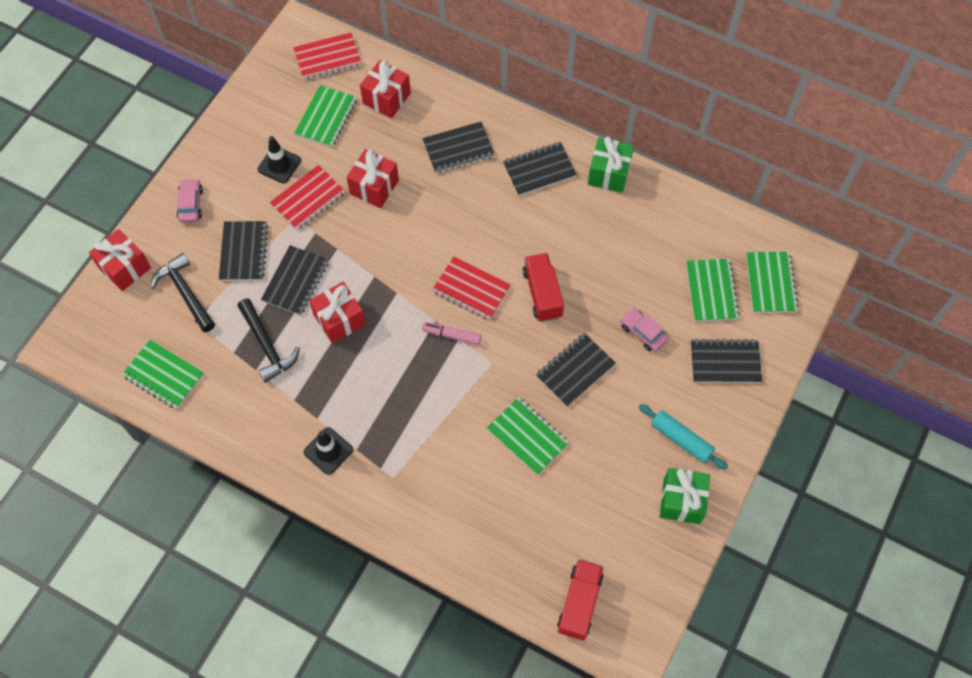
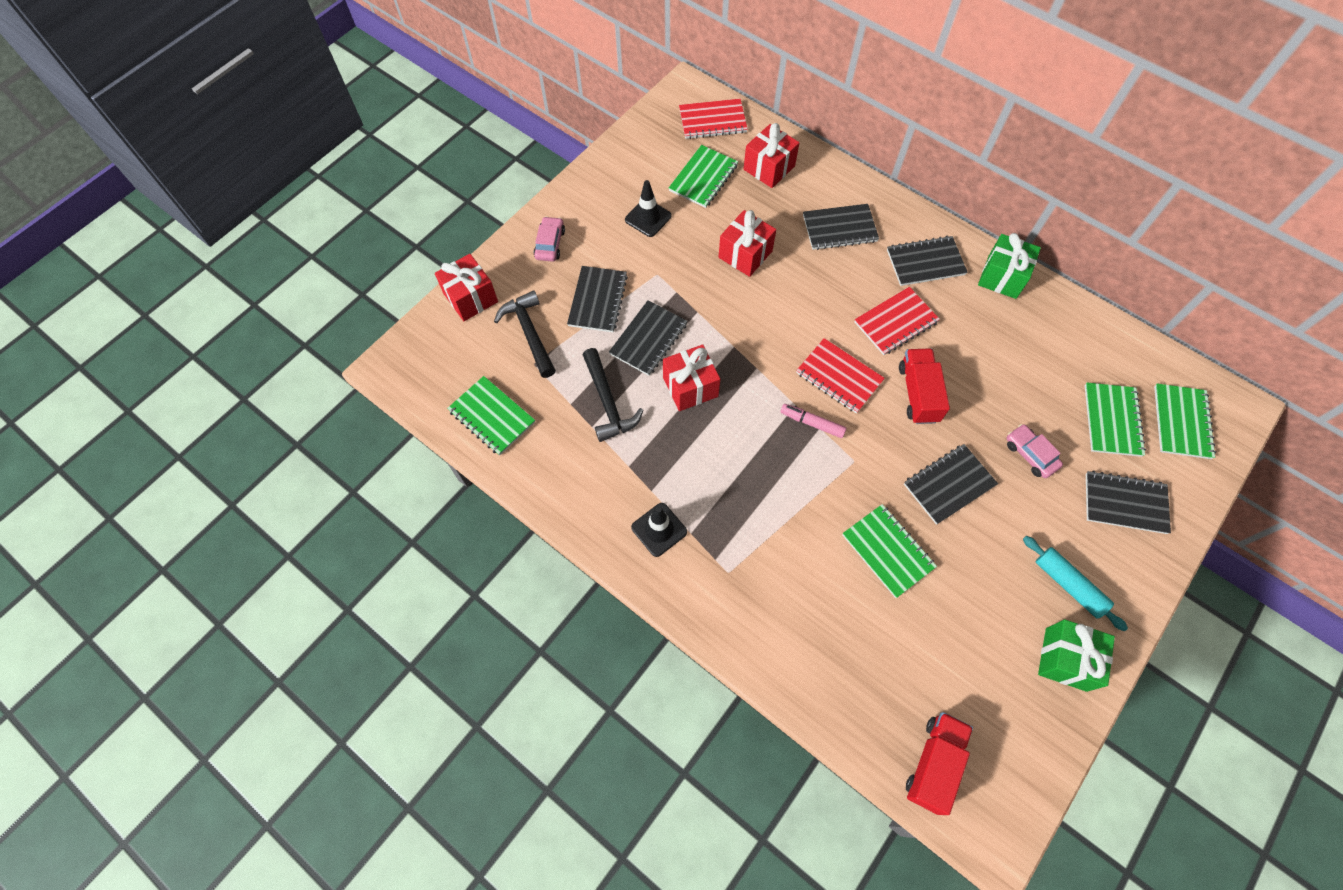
camera: 10 degrees right, 0 degrees up
red notebook [269,165,345,231] -> red notebook moved to [855,287,940,355]

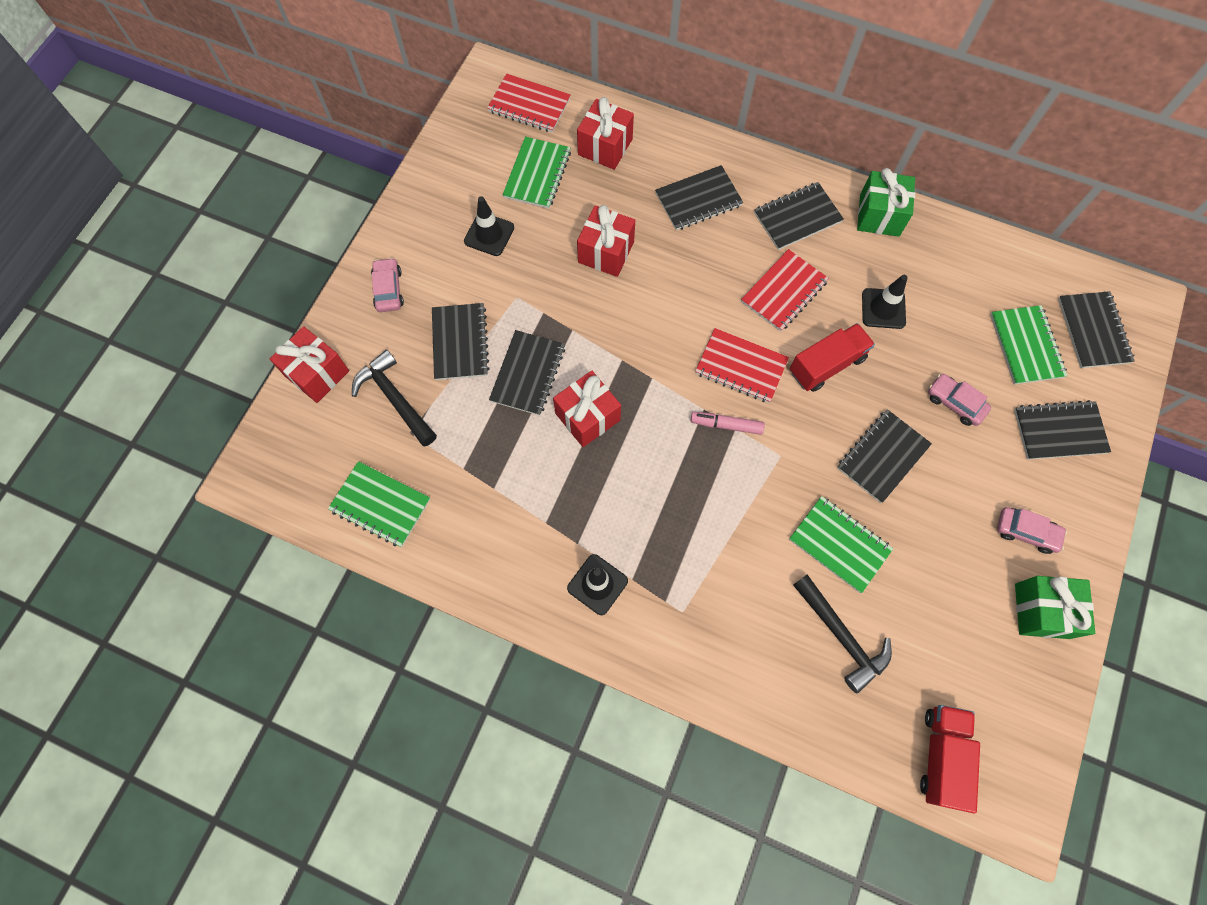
camera: 15 degrees left, 5 degrees up
black hammer [583,348,643,442] -> black hammer moved to [793,574,892,693]
red notebook [679,99,748,139] -> red notebook turned 45 degrees clockwise [487,74,571,133]
red truck [899,348,950,424] -> red truck turned 75 degrees clockwise [790,323,875,392]
turquoise rolling pin [1023,536,1128,631] -> pink car [997,507,1067,554]
green notebook [1154,384,1216,459] -> black notebook [1058,291,1135,368]
none -> black traffic cone [862,275,908,329]

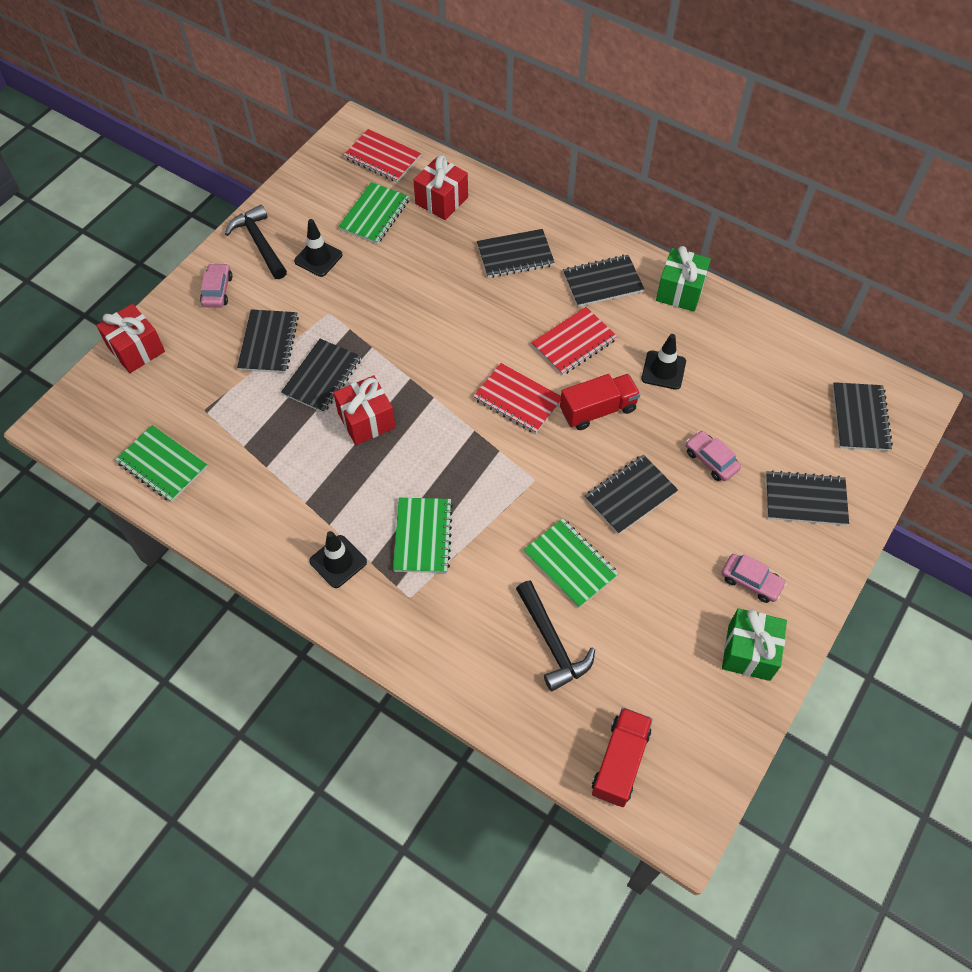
camera: 10 degrees right, 10 degrees down
black hammer [352,350,437,446] -> black hammer moved to [225,205,287,279]
red gift [577,205,635,277] -> none
pink marker [690,412,765,435] -> none
green notebook [990,305,1067,385] -> green notebook moved to [393,498,453,573]

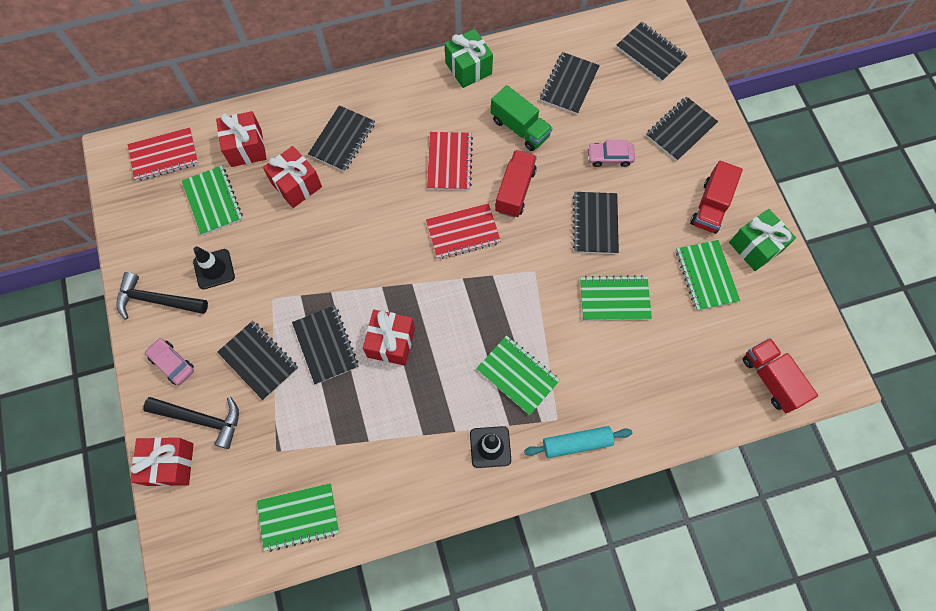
camera: 50 degrees left, 10 degrees up
black hammer [516,581,595,691] -> black hammer moved to [143,397,239,449]
black notebook [563,255,644,307] -> black notebook moved to [540,52,600,114]
black traffic cone [641,334,686,390] -> green truck [491,85,553,151]
pink car [722,554,787,603] -> red truck [690,161,743,234]
none -> red gift [263,146,322,208]
none -> turquoise rolling pin [524,426,632,458]
none -> green notebook [676,240,740,311]

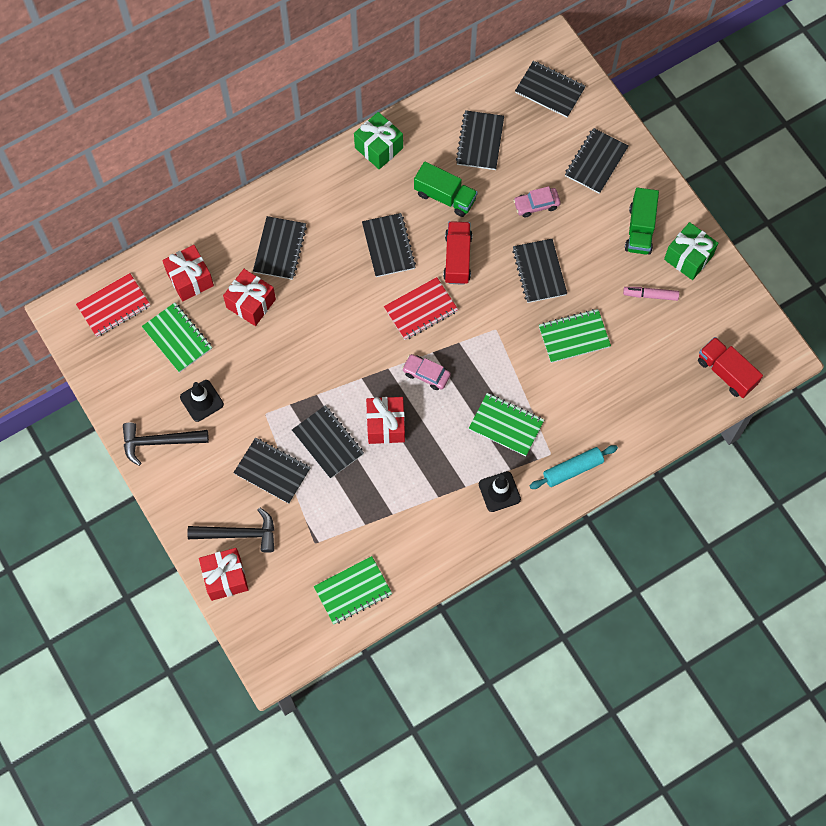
camera: 15 degrees left, 0 degrees up
pink car [145,338,194,385] -> pink car moved to [402,354,451,390]
red notebook [427,132,473,190] -> black notebook [362,213,416,277]
green notebook [676,240,740,311] -> pink marker [623,287,679,301]
red truck [690,161,743,234] -> green truck [625,187,659,255]

